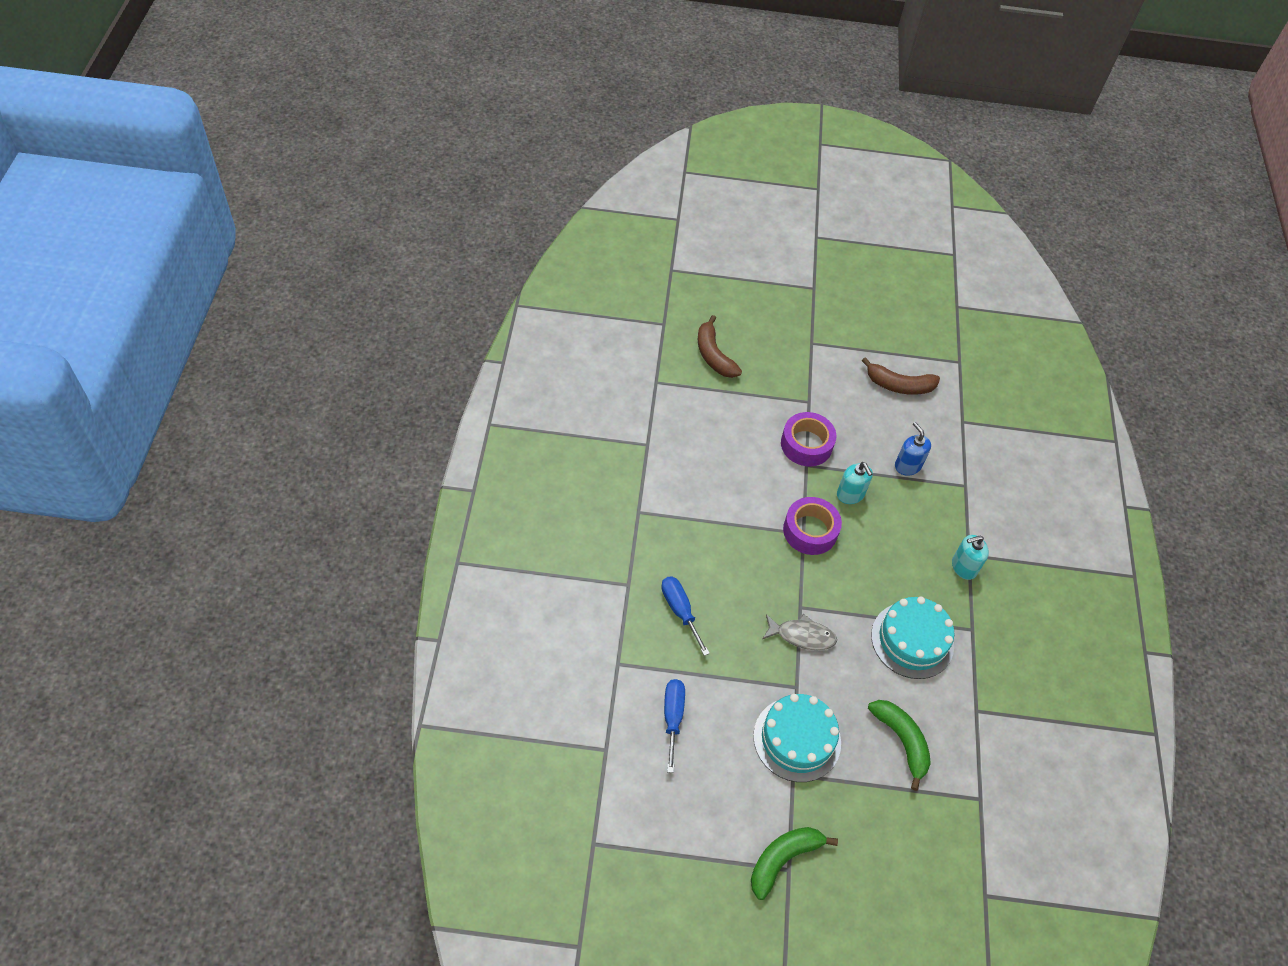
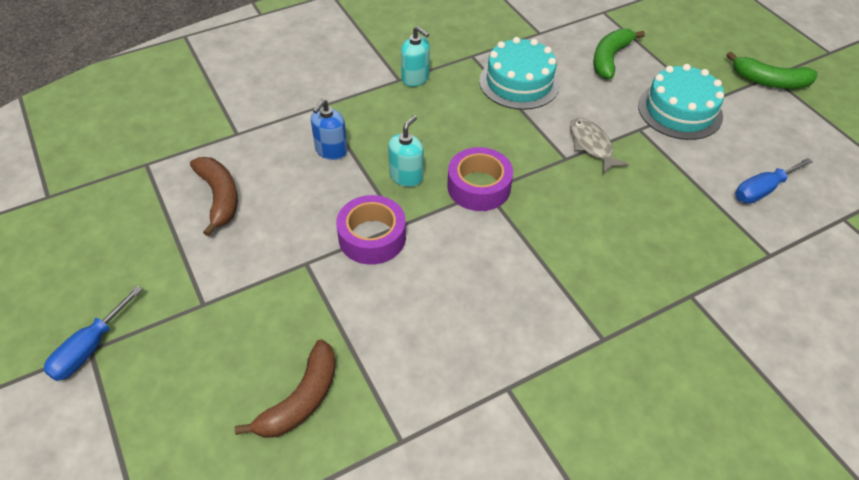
camera: 120 degrees left, 5 degrees down
blue screwdriver [661,576,710,656] -> blue screwdriver moved to [43,286,143,381]

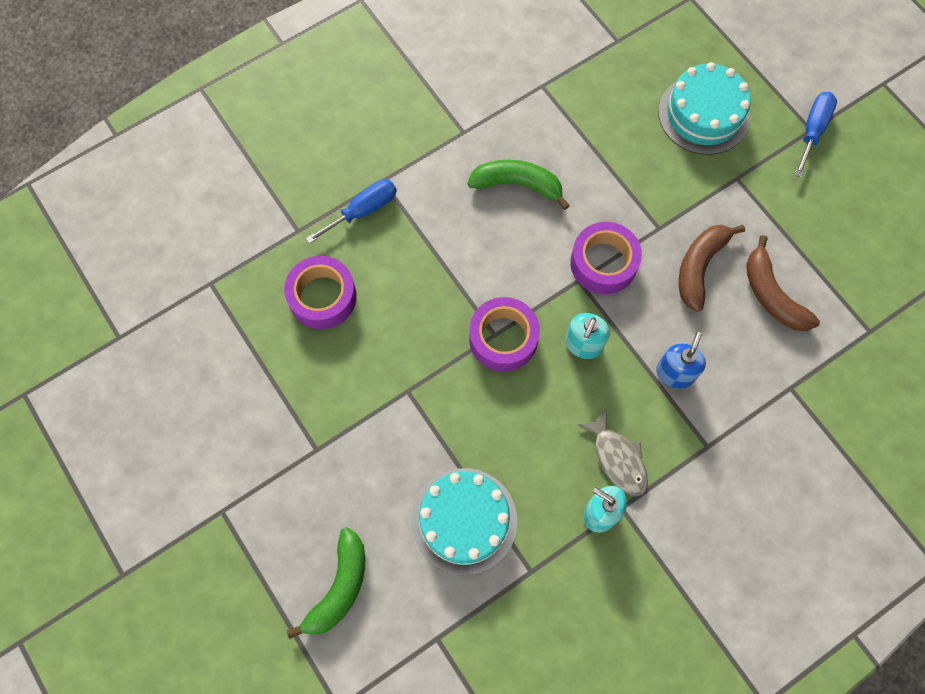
camera: 175 degrees right, 20 degrees up
brown banana [235,339,336,438] -> brown banana moved to [679,225,745,312]
grey fish [570,118,629,174] -> grey fish moved to [578,408,648,496]
turquoise cake [638,64,724,140] -> turquoise cake moved to [658,62,751,155]
green banana [726,52,817,89] -> green banana moved to [467,160,570,210]
blue screwdriver [735,158,813,204] -> blue screwdriver moved to [306,179,397,244]
none -> purple tape [284,256,357,329]

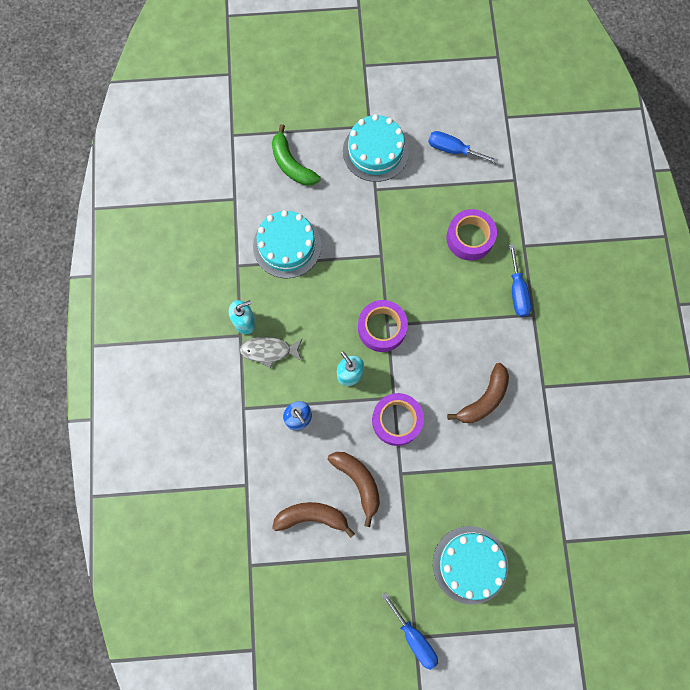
camera: 120 degrees right, 5 degrees up
green banana [467,160,570,210] -> brown banana [447,363,509,423]
none -> turquoise cake [343,114,409,182]
none -> blue screwdriver [428,131,498,164]

